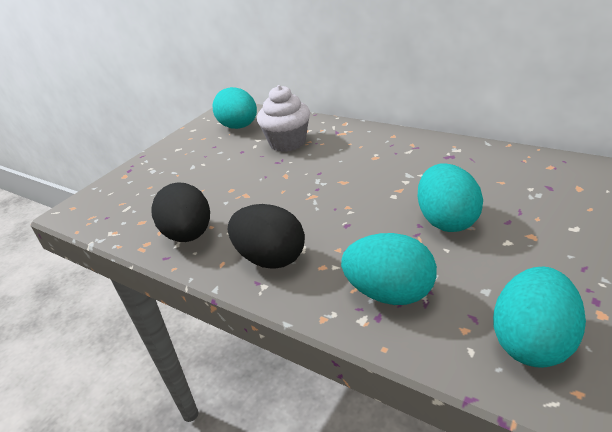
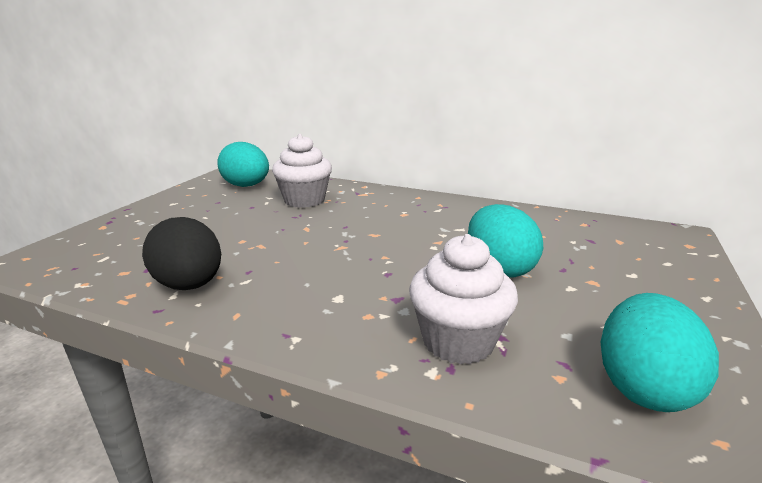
camera: 15 degrees left, 10 degrees down
black egg [228,204,305,269] -> none
turquoise egg [341,233,437,305] -> white cupcake [409,234,518,365]

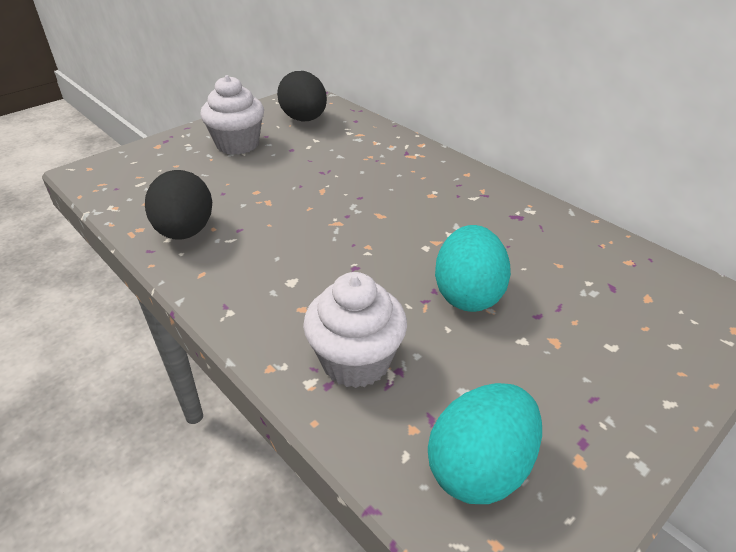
camera: 25 degrees right, 15 degrees up
turquoise egg [217,142,269,187] -> black egg [277,71,327,122]
white cupcake [272,134,332,208] -> white cupcake moved to [200,75,264,155]

